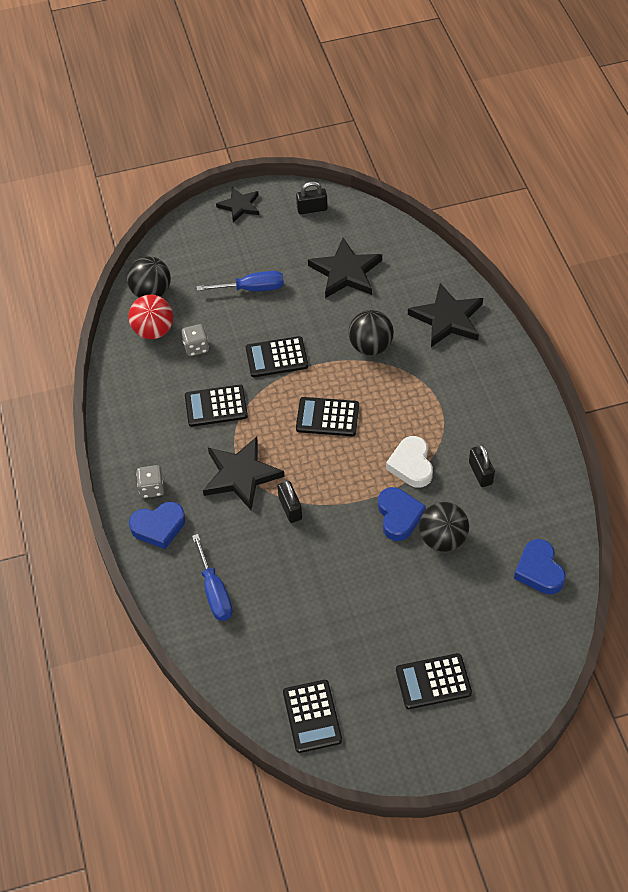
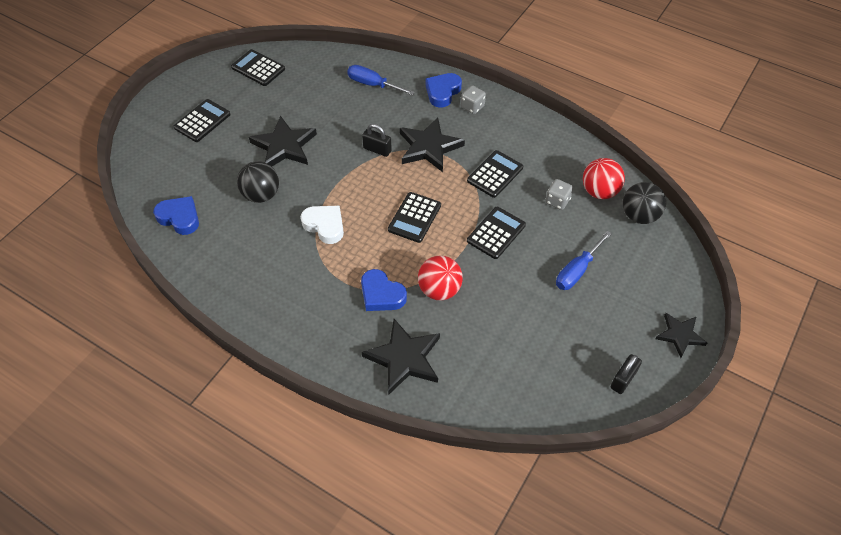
camera: 135 degrees right, 0 degrees up
black calculator [296,397,359,436] -> black calculator turned 150 degrees clockwise [388,192,441,243]
black star [308,238,382,298] -> black star moved to [249,116,317,166]
black ball [349,310,394,355] -> red ball [418,255,463,300]
blue heart [378,487,426,541] -> blue heart moved to [361,269,407,311]
black padlock [469,444,495,487] -> none

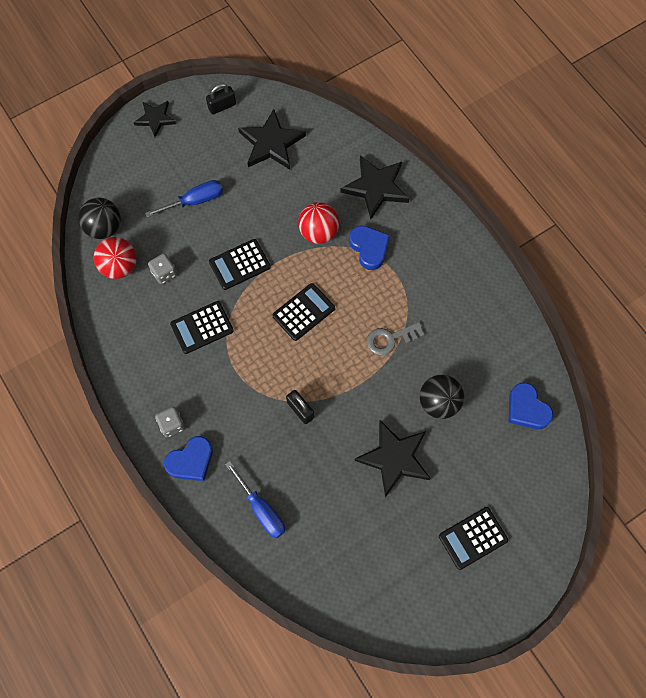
camera: 155 degrees left, 15 degrees up
black calculator [231,49,285,86] -> none
white heart [301,206,344,244] -> grey key [366,322,424,355]
black star [400,117,465,172] -> black star moved to [238,109,306,170]

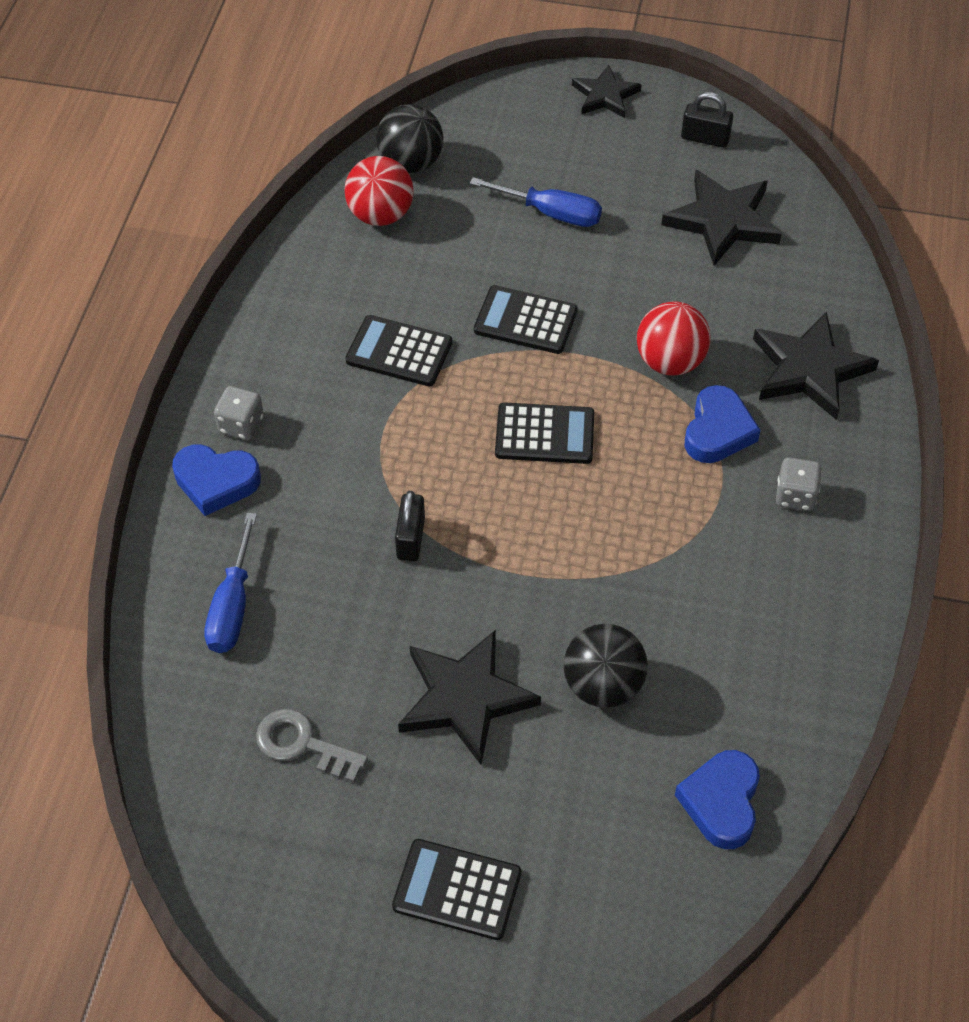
camera: 45 degrees right, 15 degrees down
grey dice [148,253,177,284] -> grey dice moved to [776,457,822,511]
grey key [366,322,424,355] -> grey key moved to [256,709,368,783]

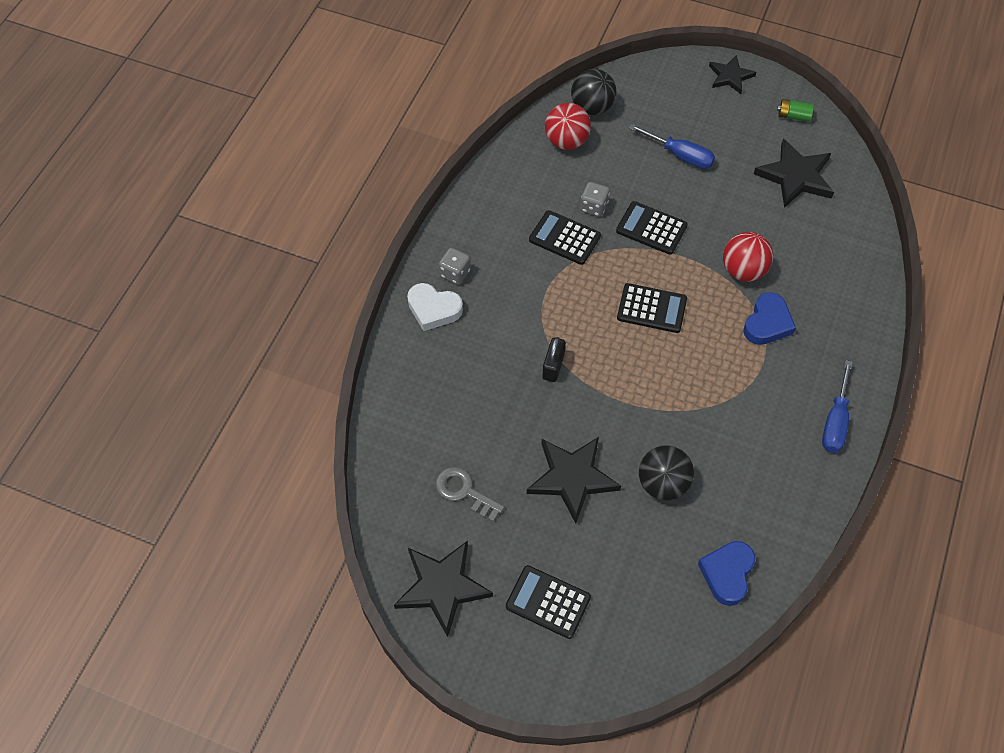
camera: 10 degrees right, 5 degrees up
blue heart [172,444,261,516] -> white heart [407,283,463,331]
blue screwdriver [204,513,257,653] -> blue screwdriver moved to [822,360,853,453]
black padlock [681,92,733,148] -> green battery [777,99,814,122]
black star [753,312,879,420] -> black star moved to [394,541,493,637]
grey dice [776,457,822,511] -> grey dice moved to [580,182,610,217]

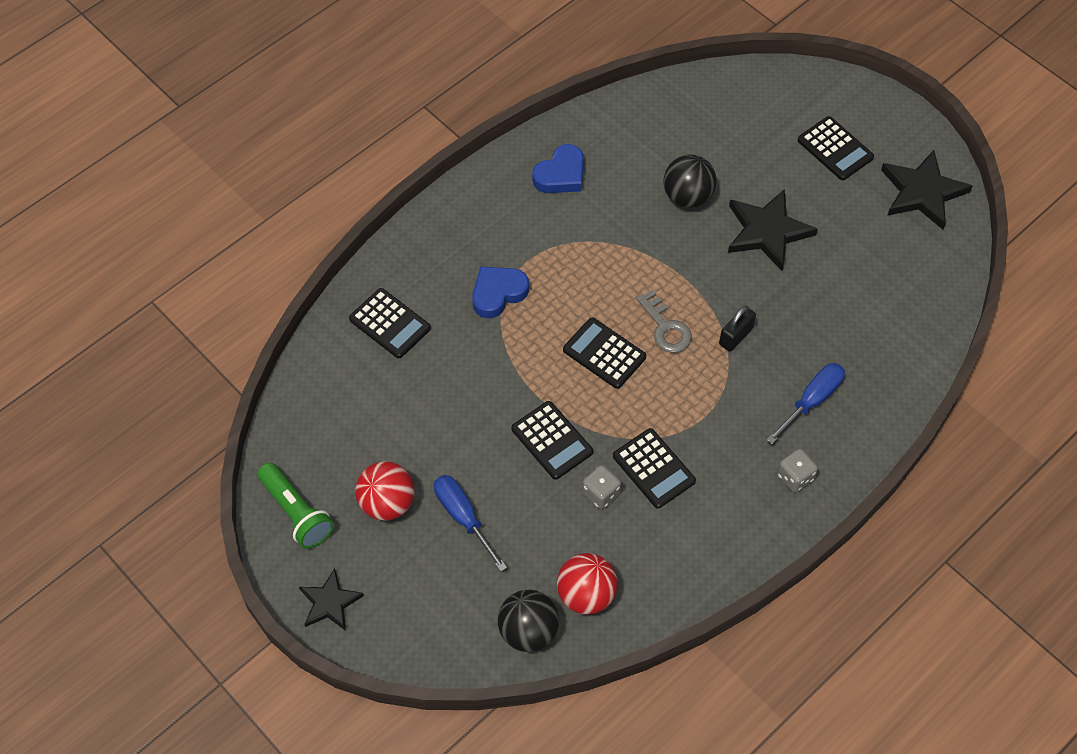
camera: 155 degrees left, 0 degrees up
white heart [407,283,463,331] -> none
grey key [436,467,504,522] -> grey key moved to [636,290,692,353]
blue heart [698,541,755,606] -> blue heart moved to [532,144,584,193]
red ball [723,232,773,282] -> red ball moved to [355,461,415,521]
black star [754,139,834,208] -> none
green battery [777,99,814,122] -> green flashlight [257,463,334,549]
blue screwdriver [822,360,853,453] -> blue screwdriver moved to [766,363,845,444]
none -> black calculator [349,288,431,358]

